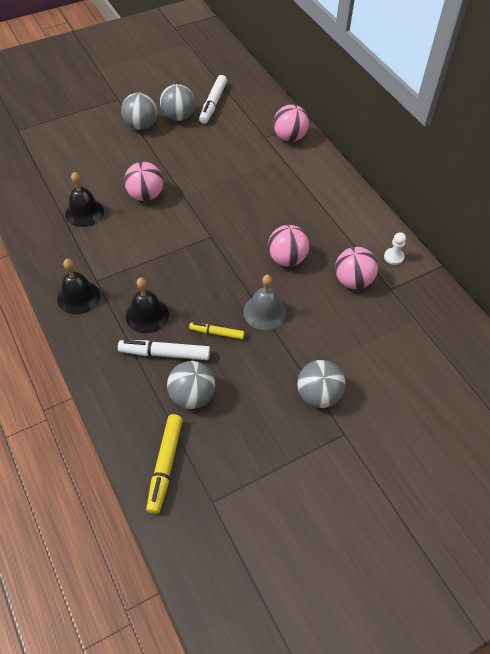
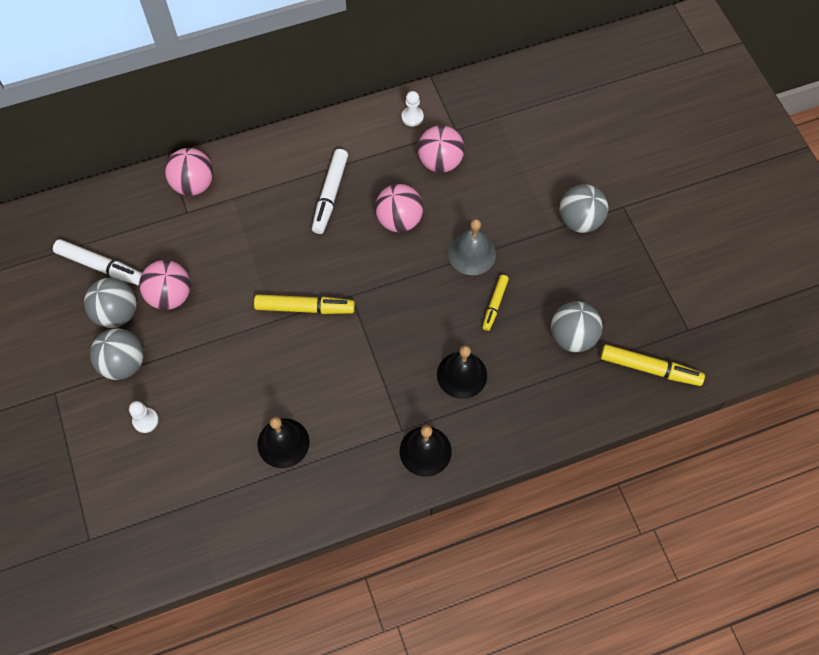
camera: 80 degrees left, 10 degrees up
white marker [118,340,210,360] -> white marker moved to [312,149,348,234]
pink ball [124,162,163,201] -> pink ball moved to [139,260,191,310]
none -> white pawn [129,401,159,433]
none -> yellow marker [254,294,355,314]

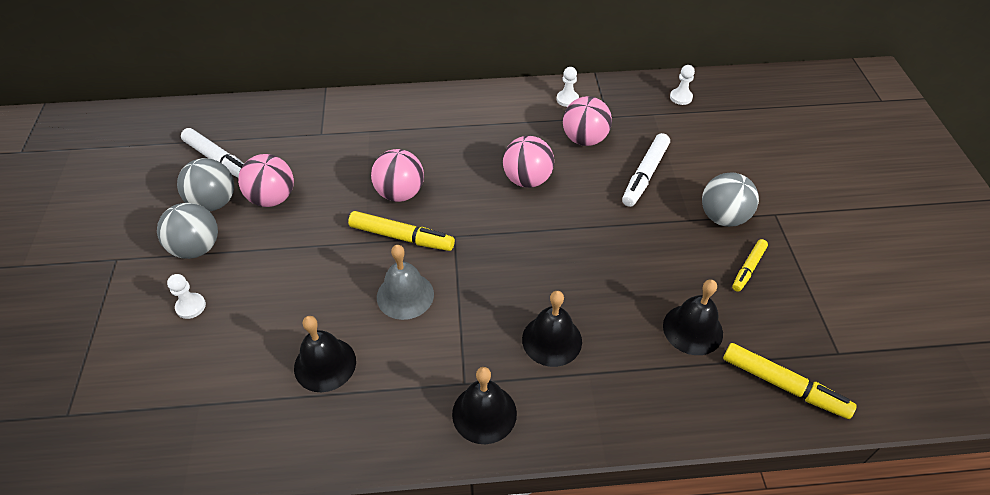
camera: 15 degrees right, 15 degrees down
pink ball [165,148,213,196] -> pink ball moved to [371,149,424,202]
white marker [312,149,348,234] -> white marker moved to [622,133,670,207]
grey bell [448,219,496,275] -> grey bell moved to [377,245,434,320]
yellow marker [482,275,509,331] -> yellow marker moved to [732,239,768,292]
grey ball [551,301,603,352] -> black bell [663,279,723,355]
none -> white pawn [670,65,695,105]

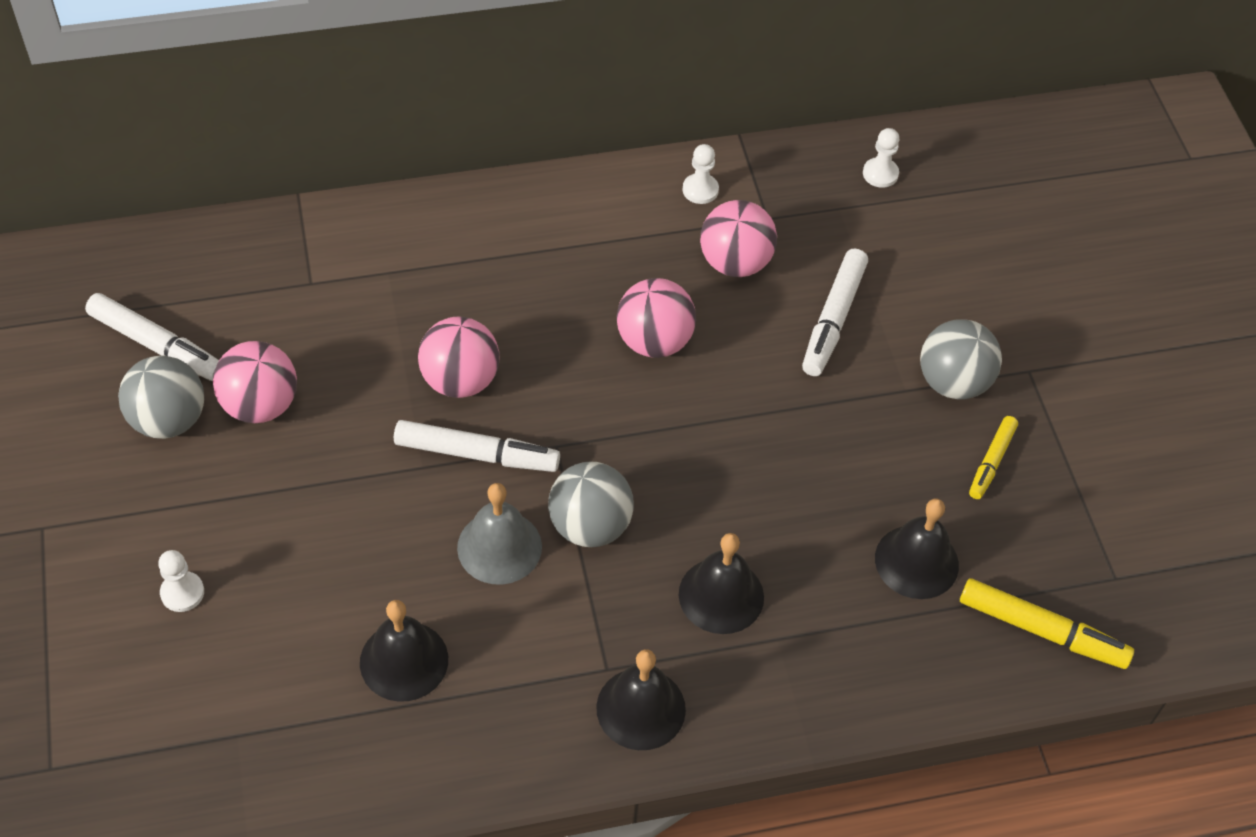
camera: 10 degrees left, 5 degrees up
grey ball [157,202,218,259] -> grey ball moved to [548,461,634,547]
yellow marker [348,211,455,251] -> white marker [394,420,560,472]

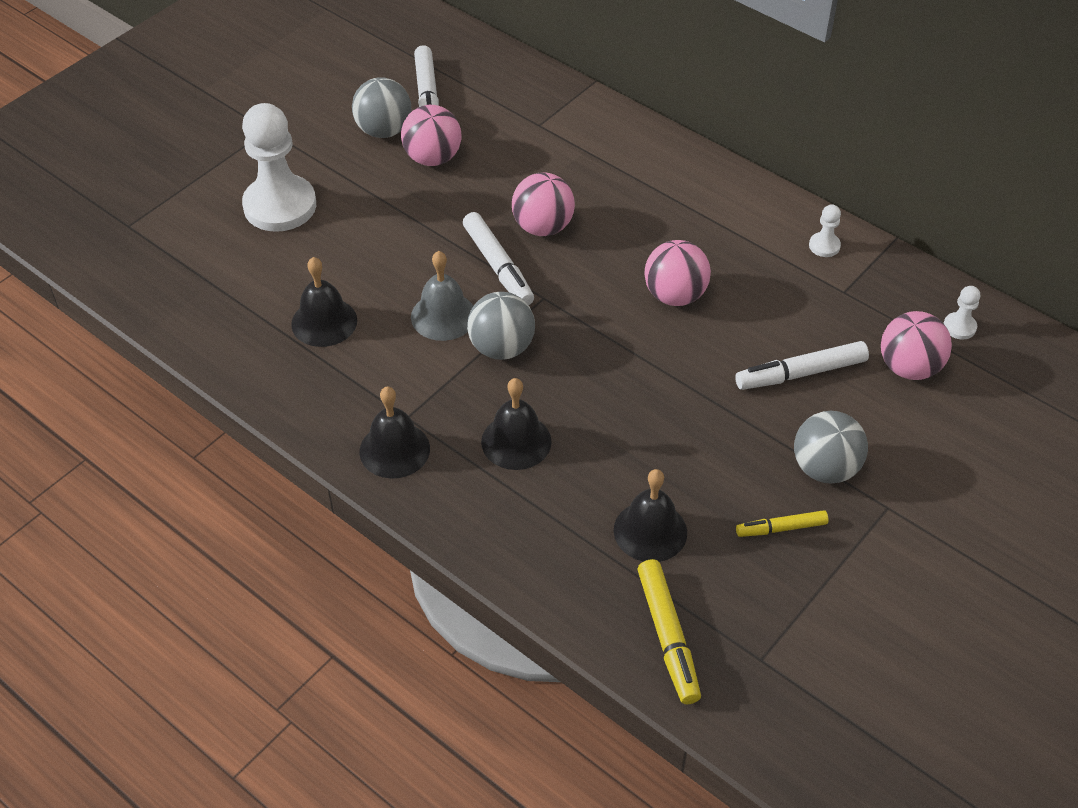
camera: 55 degrees right, 5 degrees down
white pawn [158,550,204,612] -> white pawn [242,103,316,232], size x2.39
pink ball [700,200,777,277] -> pink ball moved to [881,311,952,380]

